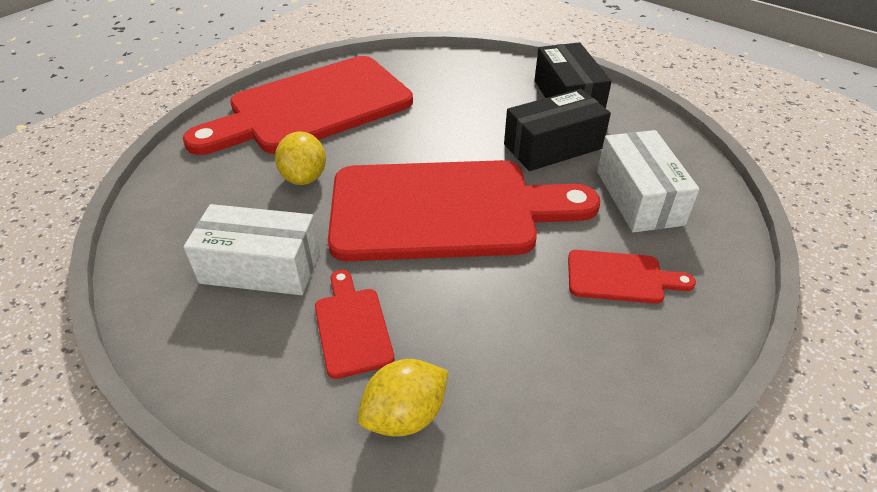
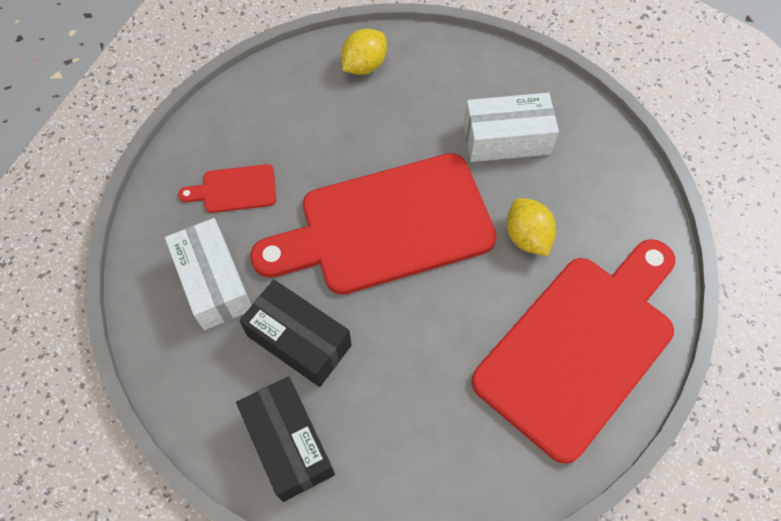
camera: 165 degrees right, 20 degrees up
red cutting board [315,270,394,379] -> none
black box [504,89,611,171] -> black box turned 75 degrees clockwise [239,280,352,387]

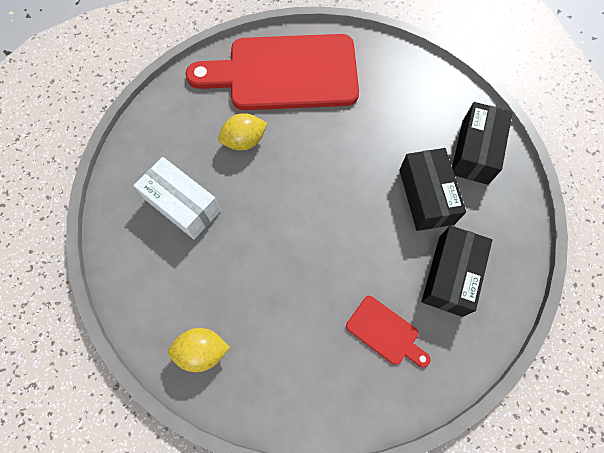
camera: 135 degrees left, 5 degrees up
white box [165,218,252,330] -> black box [422,225,492,317]
red cutting board [250,153,497,295] -> none
yellow lemon [506,198,556,256] -> yellow lemon turned 45 degrees clockwise [218,113,268,151]

